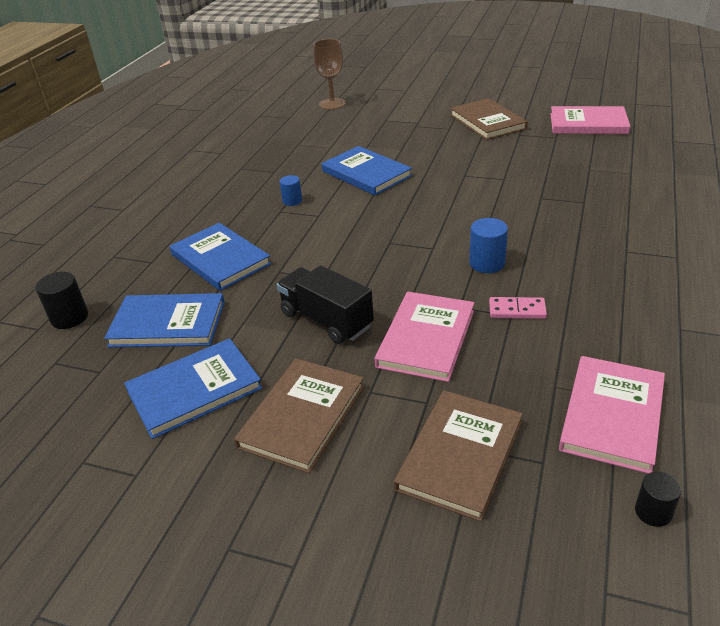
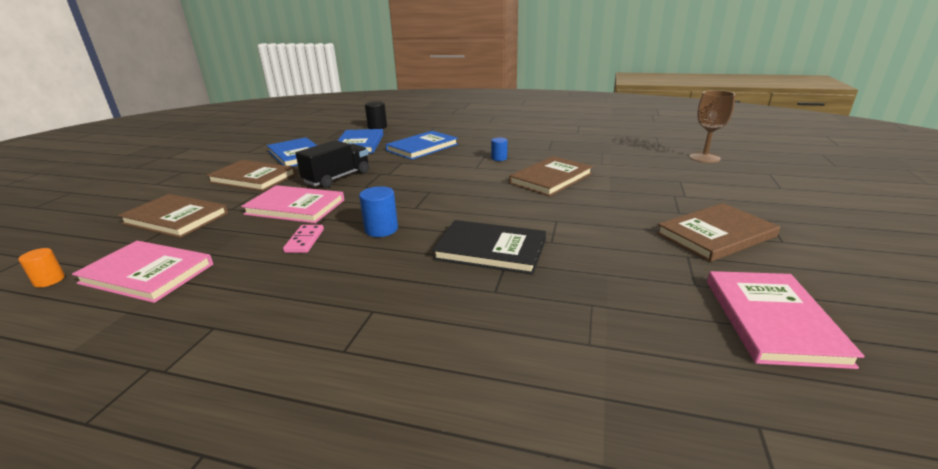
camera: 85 degrees right, 10 degrees down
blue book [322,146,412,195] -> brown book [509,156,593,196]
black cylinder [635,472,682,527] -> orange cylinder [18,248,65,287]
none -> black book [432,220,546,275]

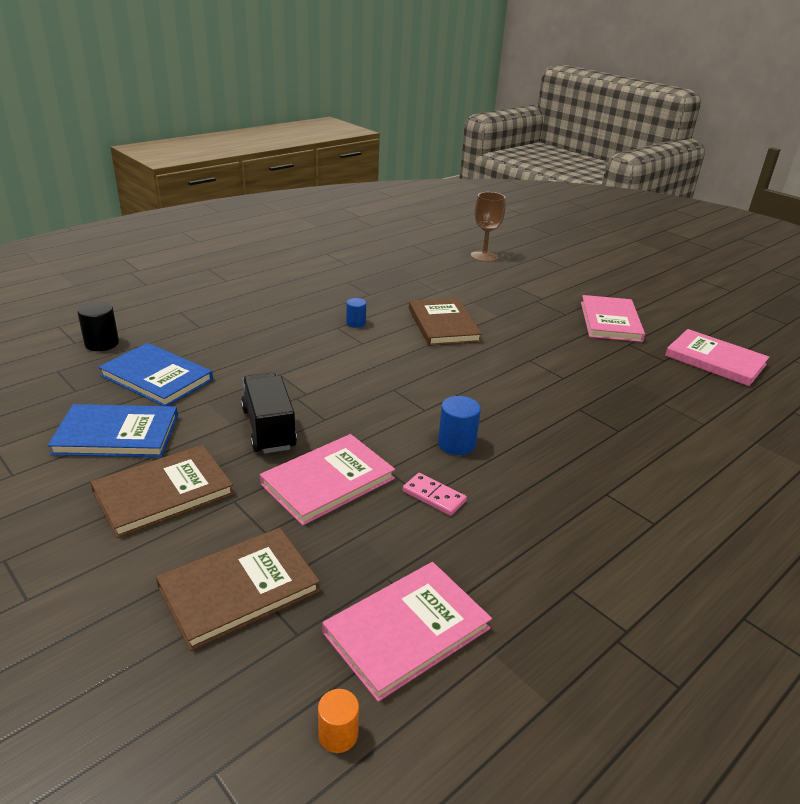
camera: 60 degrees left, 5 degrees up
blue book [386,131,458,160] -> none
black book [432,220,546,275] -> none
brown book [656,203,780,262] -> pink book [581,295,645,342]

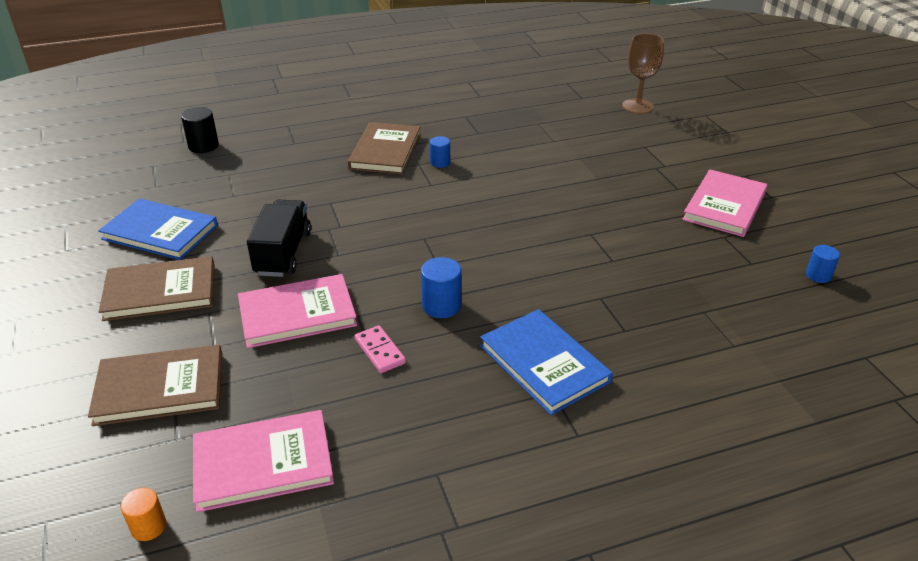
camera: 25 degrees right, 5 degrees up
blue book [98,343,213,406] -> blue book moved to [480,309,613,415]
brown book [409,298,482,346] -> brown book moved to [348,122,421,175]
pink book [665,329,769,386] -> blue cylinder [806,245,840,283]

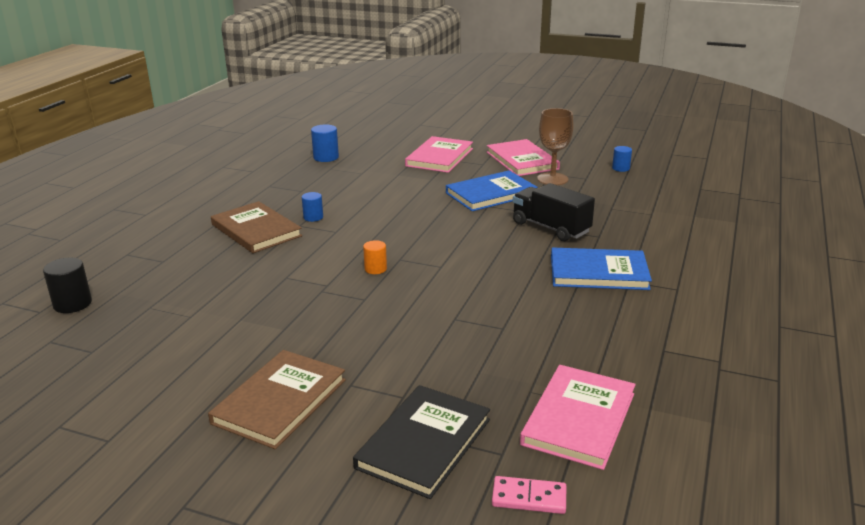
camera: 50 degrees left, 10 degrees down
brown book [88,345,222,426] -> black book [353,385,490,499]
blue book [98,199,218,260] -> blue book moved to [446,171,538,211]
orange cylinder [121,488,166,541] -> orange cylinder moved to [363,240,387,274]
pink book [238,274,357,348] -> pink book moved to [405,136,473,173]
black truck [247,200,311,277] -> black truck moved to [513,183,595,241]
pink domino [355,325,406,373] -> pink domino moved to [492,476,566,514]
blue cylinder [421,257,461,318] -> blue cylinder moved to [311,124,339,162]
brown goblet [622,33,664,114] -> brown goblet moved to [537,108,574,185]

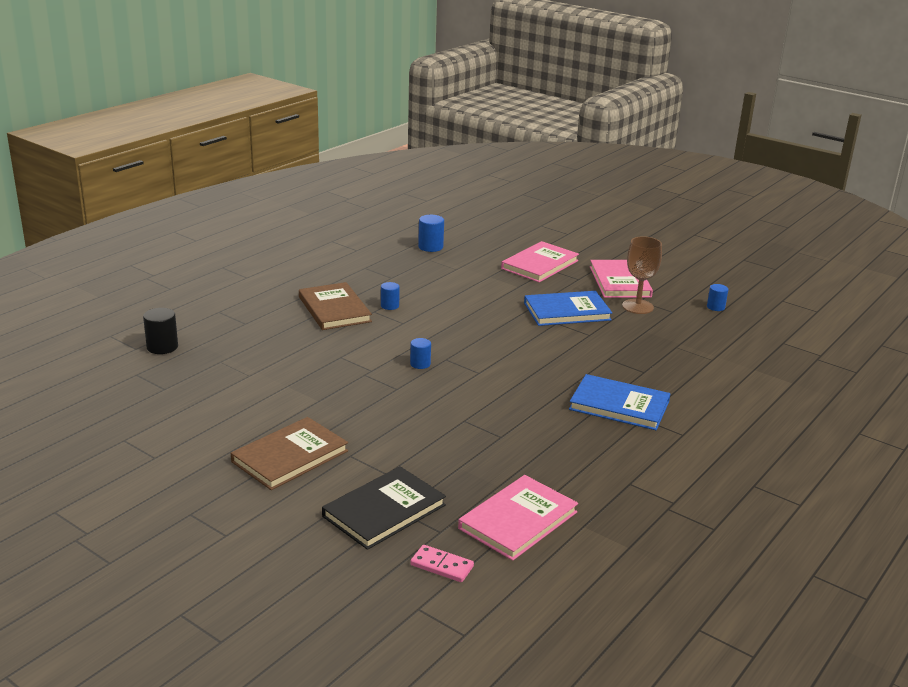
camera: 15 degrees right, 0 degrees up
orange cylinder [363,240,387,274] -> blue cylinder [410,338,431,369]
black truck [513,183,595,241] -> none

